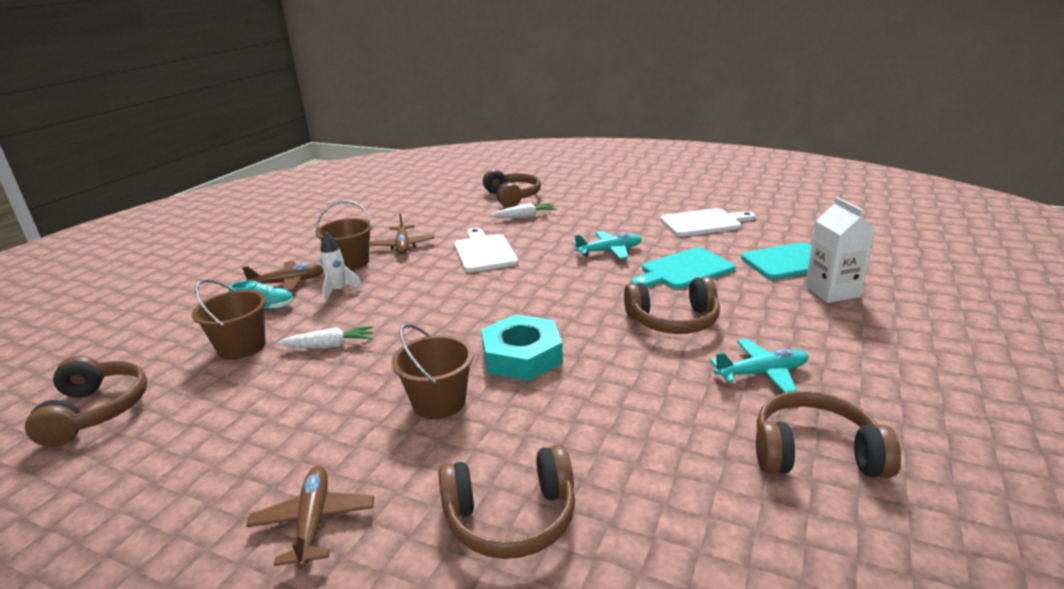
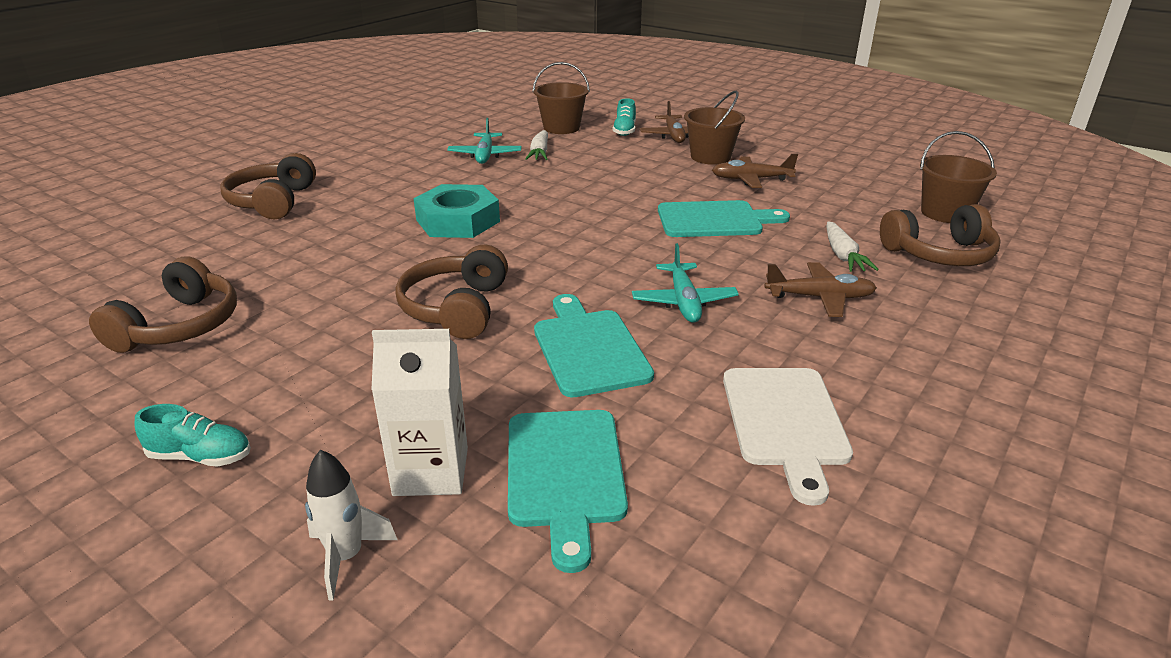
camera: 100 degrees right, 5 degrees up
brown headphones [25,355,147,447] -> none
brown plane [246,466,374,569] -> brown plane moved to [765,262,877,317]
white rocket [320,232,363,303] -> white rocket moved to [305,450,398,600]
brown bucket [391,324,474,419] -> brown bucket moved to [920,131,997,223]
white cutting board [454,228,518,272] -> turquoise cutting board [658,200,790,237]
turquoise plane [710,339,809,393] -> turquoise plane moved to [447,118,522,164]
none -> turquoise shoe [135,404,251,467]

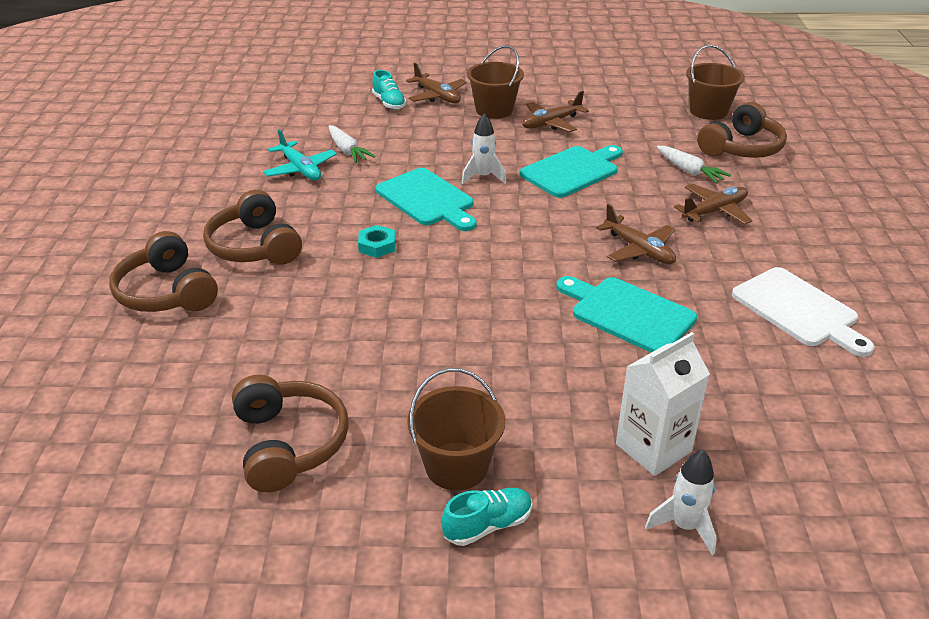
camera: 35 degrees left, 5 degrees up
brown headphones [395,245,508,339] -> brown headphones moved to [203,190,302,265]
turquoise nut [413,184,500,238] -> turquoise nut [358,225,395,258], size x0.49
turquoise cutting board [508,410,628,573] -> turquoise cutting board moved to [376,168,477,231]
brown bucket [533,62,590,134] -> brown bucket moved to [407,368,505,491]
turquoise plane [632,243,739,323] -> brown plane [596,204,676,264]
none -> white rocket [461,113,506,184]

